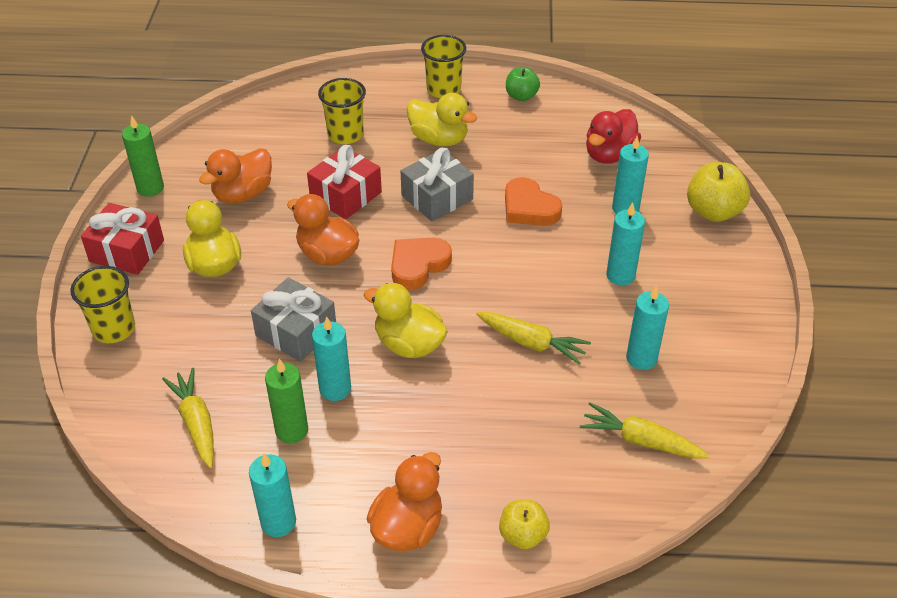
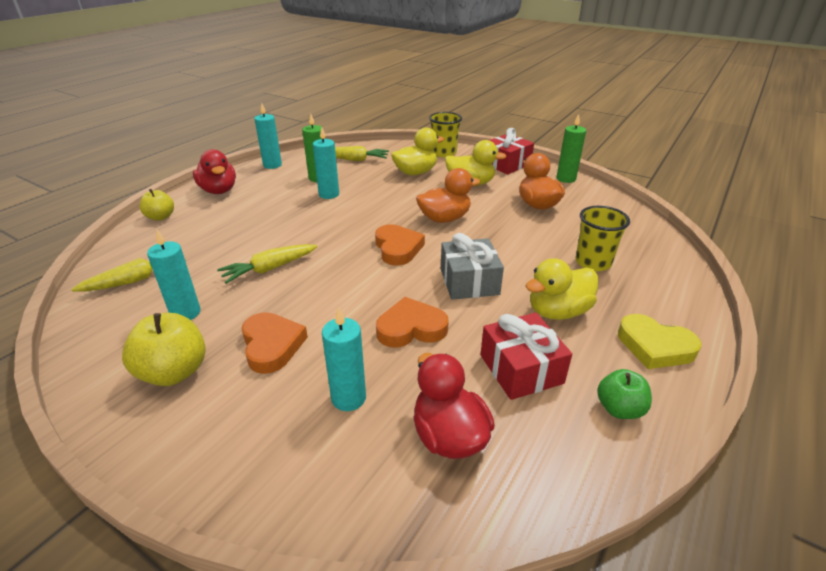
camera: 120 degrees right, 10 degrees down
grey gift [251,277,336,362] -> none
red gift [307,145,382,219] -> red gift moved to [480,313,572,400]
yellow duck [364,283,448,358] -> yellow duck moved to [391,127,444,175]
orange duck [367,452,442,551] -> red duck [193,149,236,194]
yellow cup [421,35,466,98] -> yellow heart [618,314,701,369]
turquoise candle [606,202,645,286] -> orange heart [242,312,308,374]
yellow apple [687,162,750,222] -> yellow apple moved to [122,313,206,386]

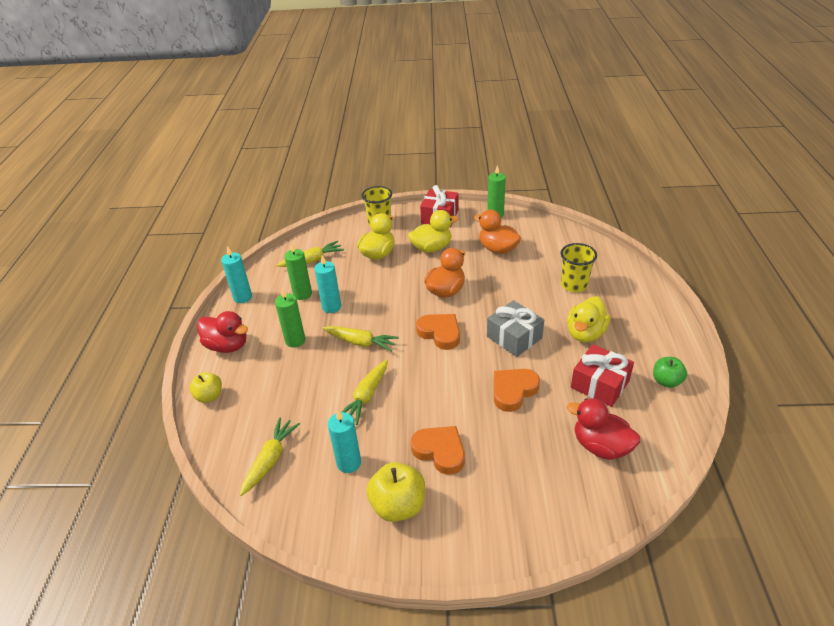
camera: 30 degrees left, 5 degrees up
turquoise candle [322,307,366,411] -> none
yellow heart [618,314,701,369] -> none
none -> green candle [275,288,305,348]
none -> yellow carrot [323,326,399,352]

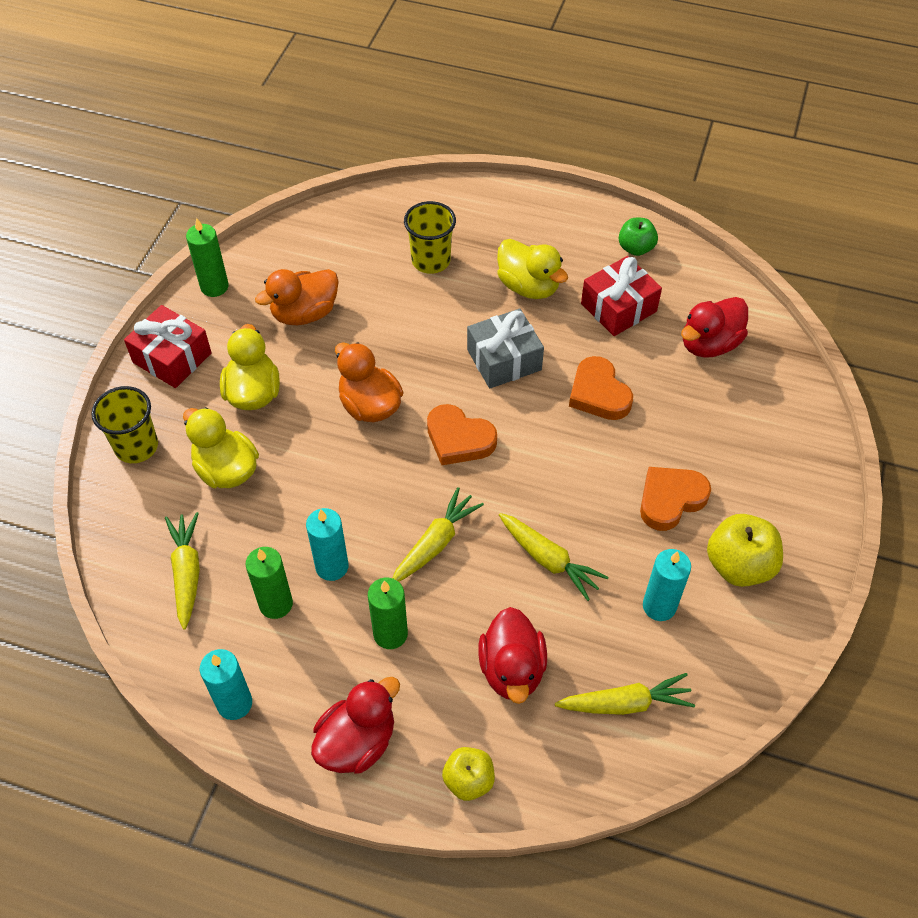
camera: 75 degrees left, 15 degrees up
yellow carrot [240,417,300,496] -> yellow carrot turned 135 degrees clockwise [555,673,695,715]
orange heart [416,314,460,350] -> orange heart turned 120 degrees counterclockwise [427,404,497,465]
none -> red duck [478,607,547,704]

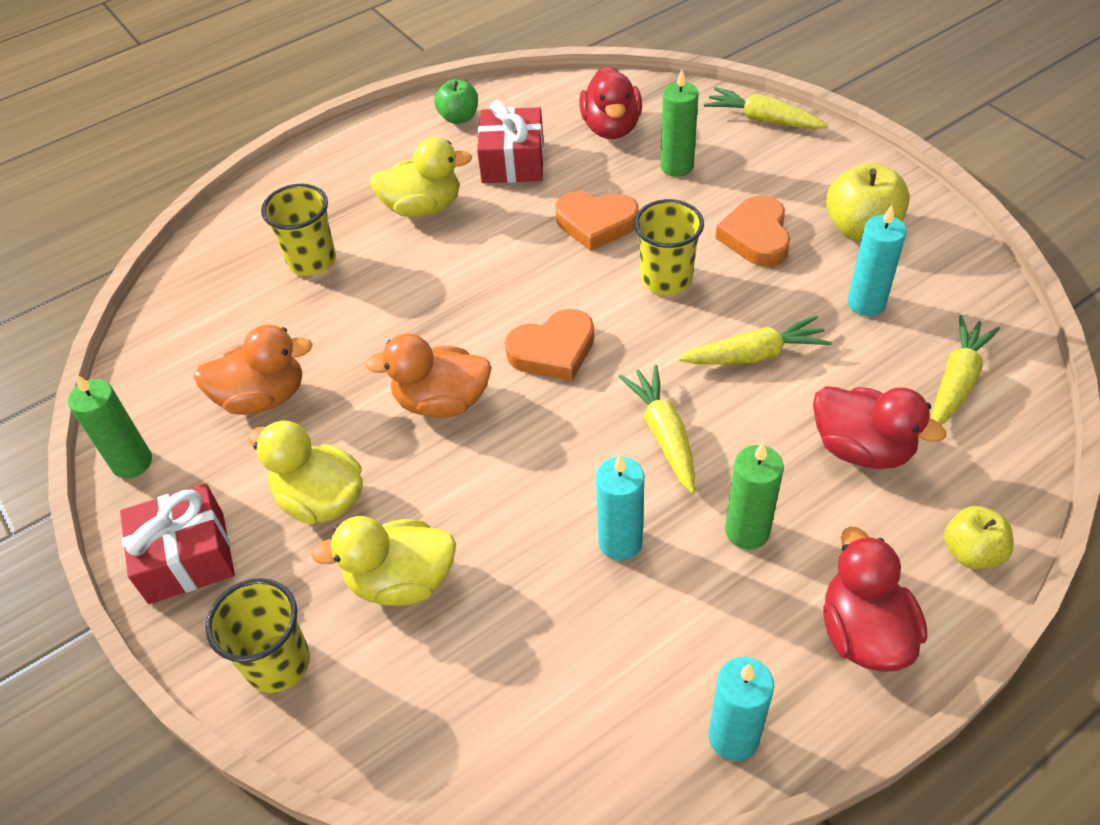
camera: 50 degrees left, 5 degrees down
yellow carrot [165,512,200,630] -> yellow carrot moved to [704,87,828,129]
green candle [246,547,293,619] -> green candle moved to [660,69,698,177]
orange duck [255,269,339,325] -> orange duck turned 105 degrees counterclockwise [194,325,313,415]
grey gift [467,309,544,389] -> none
none -> yellow cup [634,199,704,295]

